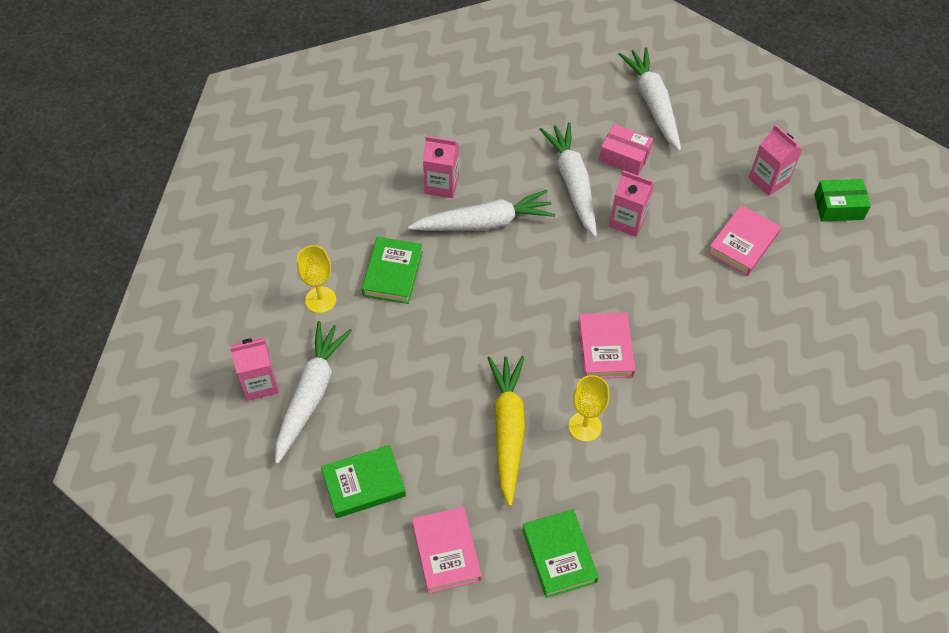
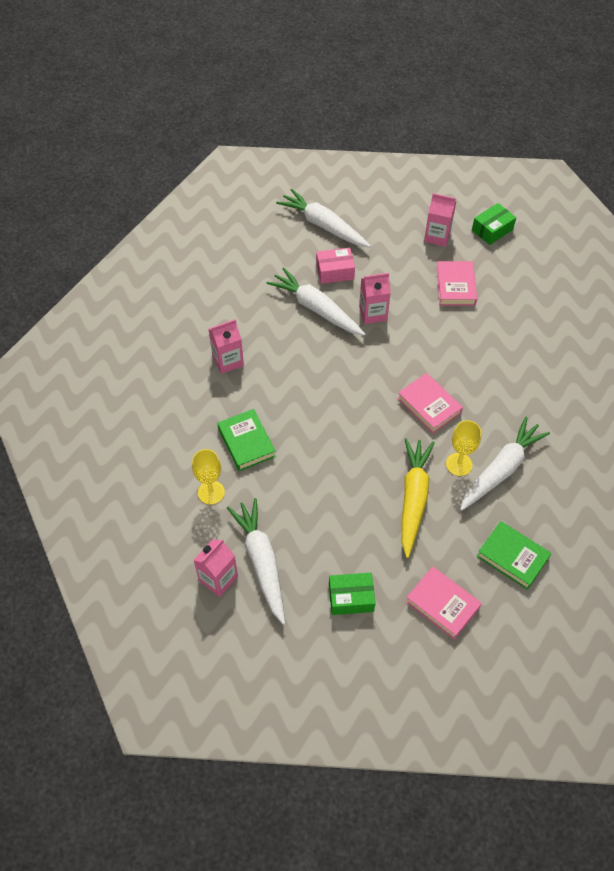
camera: 35 degrees left, 0 degrees up
green book [321,445,406,518] -> green box [329,573,376,615]
white carrot [408,190,555,231] -> white carrot moved to [460,417,550,511]
yellow carrot [487,356,525,507] -> yellow carrot turned 45 degrees clockwise [402,438,435,558]

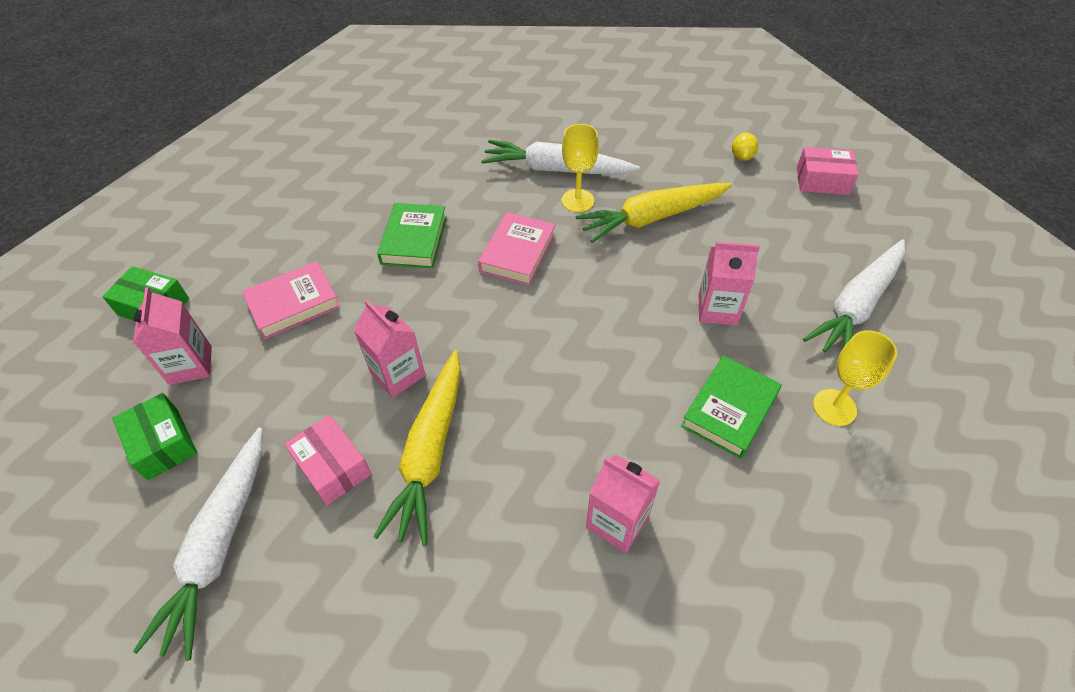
camera: 120 degrees left, 5 degrees down
pink carton [194,539,238,597] -> pink carton moved to [699,242,760,325]
white carrot [267,267,365,336] -> yellow carrot [374,350,461,546]
green box [329,573,376,615] -> green box moved to [112,393,198,480]
pink book [406,567,482,639] -> yellow lemon [732,132,759,161]
green book [477,521,551,590] -> green book moved to [377,203,447,268]
none -> pink box [797,147,859,195]

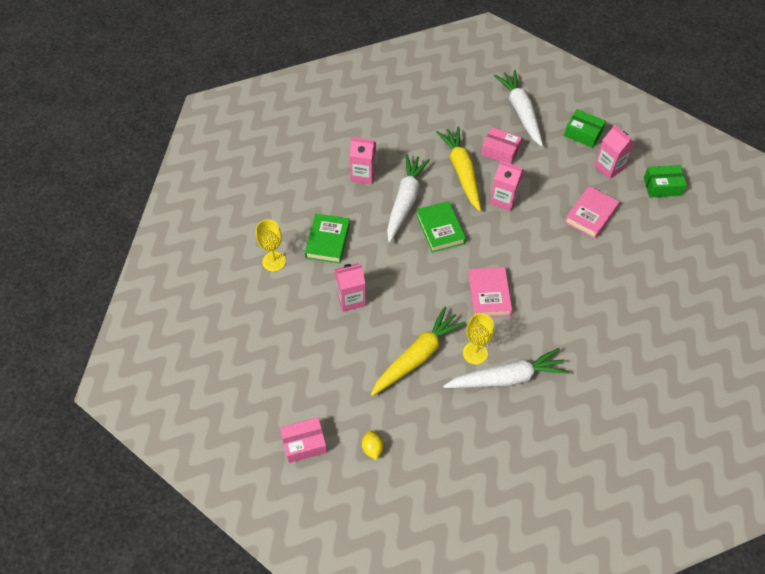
camera: 155 degrees right, 5 degrees up
green book [377,203,447,268] -> green book moved to [416,201,466,253]
white carrot [803,240,905,352] -> white carrot moved to [387,154,430,243]

